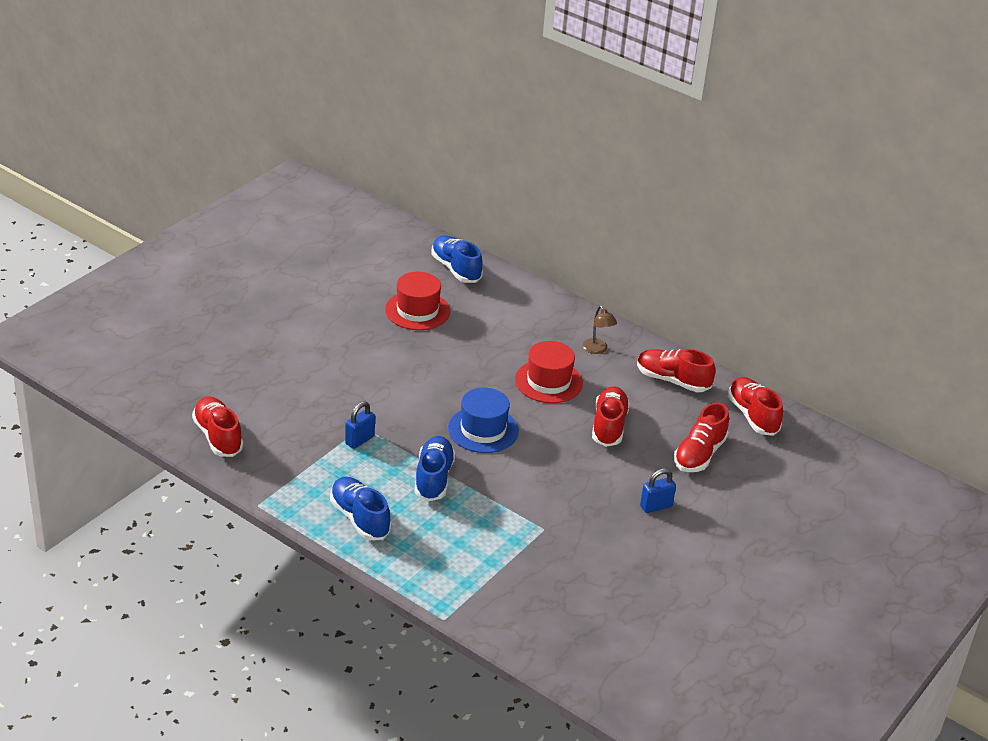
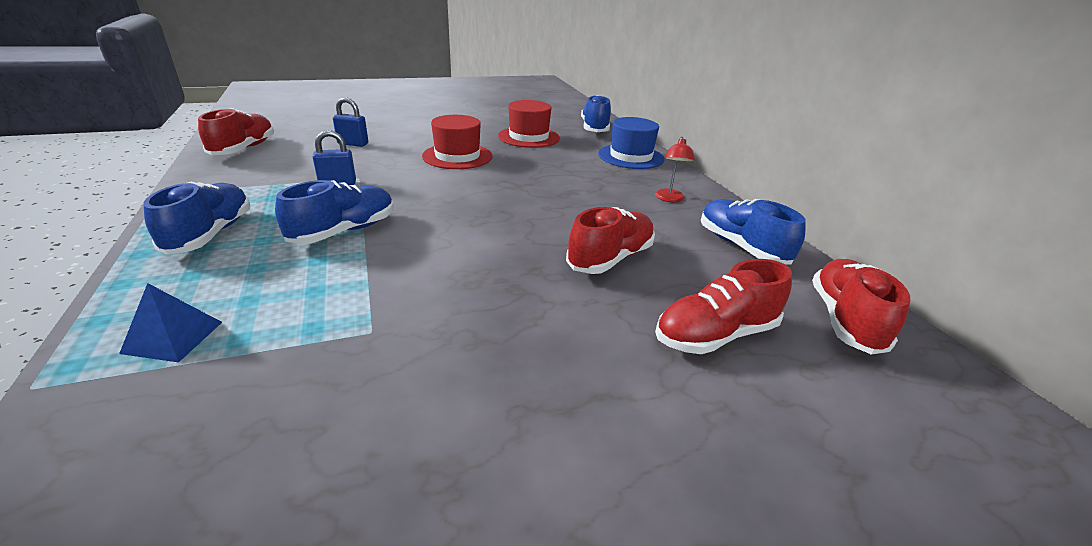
camera: 35 degrees right, 5 degrees down
blue hat [448,388,519,453] -> blue hat moved to [598,117,665,169]
red hat [515,341,583,403] -> red hat moved to [422,115,492,169]
brown lamp [583,306,617,354] -> red lamp [655,137,695,202]
red shoe [637,349,715,392] -> blue shoe [701,199,806,265]
blue padlock [640,469,676,513] -> blue padlock moved to [333,97,368,147]
none -> blue pyramid [119,283,222,363]

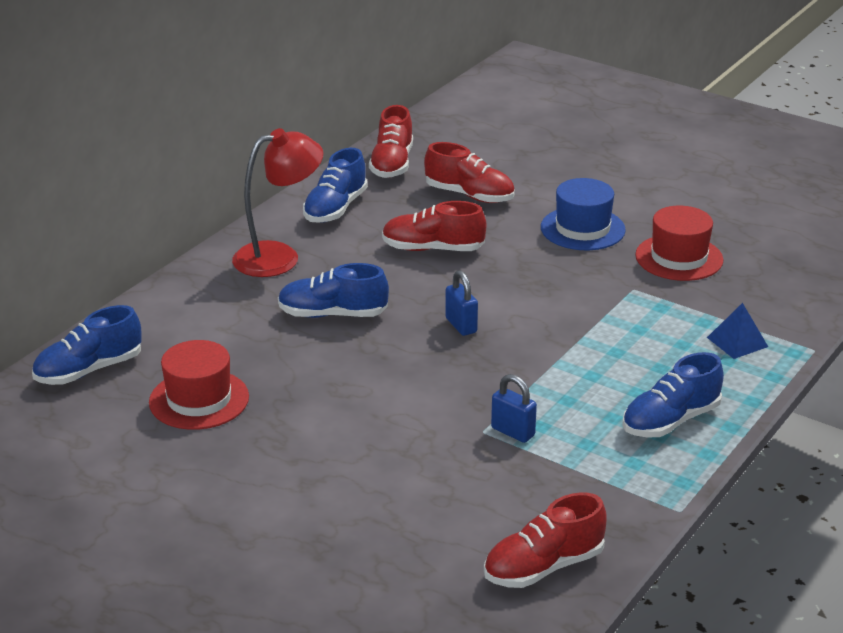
camera: 125 degrees left, 0 degrees up
blue shoe [275,180,394,244] -> blue shoe moved to [278,263,389,318]
blue padlock [333,97,368,147] -> blue padlock moved to [445,270,478,336]
red hat [422,115,492,169] -> red hat moved to [635,206,723,281]
blue hat [598,117,665,169] -> blue hat moved to [541,178,626,250]
red lamp [655,137,695,202] -> red lamp [232,128,323,277], size x2.00
red shoe [812,259,910,355] -> red shoe turned 60 degrees counterclockwise [369,105,413,178]

